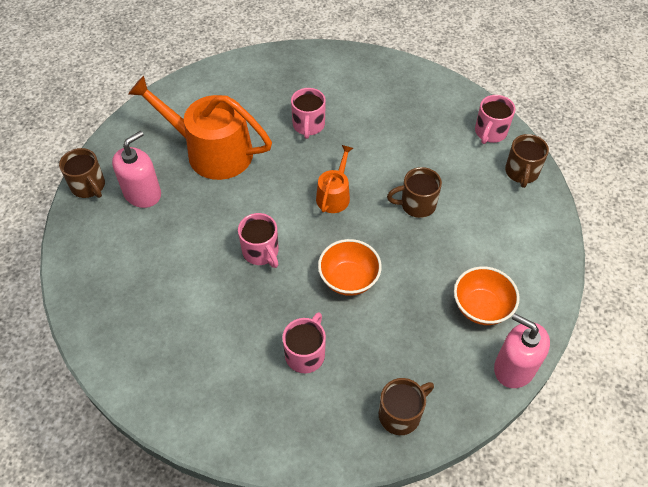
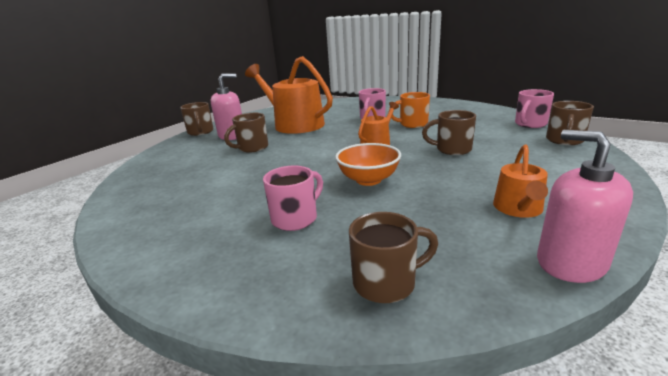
camera: 20 degrees right, 30 degrees down
pink mug [238,213,279,268] -> none
orange bowl [454,266,520,325] -> orange watering can [493,145,548,218]
none -> brown mug [224,113,268,153]
none -> orange mug [389,92,430,128]

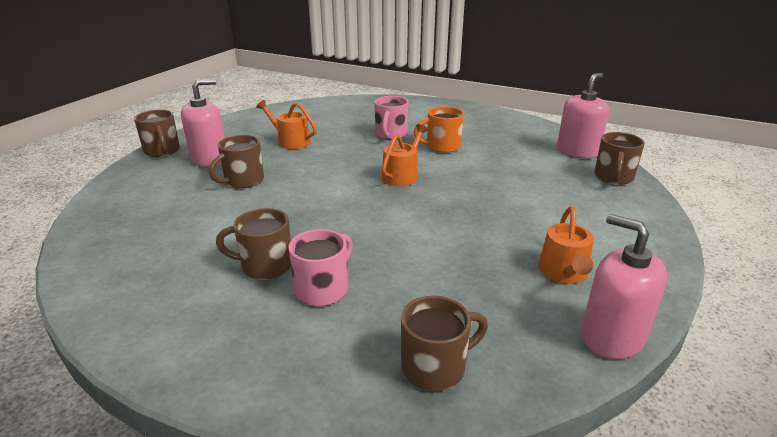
camera: 10 degrees left, 5 degrees up
orange watering can [245,56,333,134] -> orange watering can [256,100,317,149], size x0.50
orange bowl [335,143,401,186] -> none
brown mug [422,110,476,155] -> brown mug moved to [216,208,291,280]
pink mug [515,89,554,128] -> pink soap dispenser [557,73,609,158]

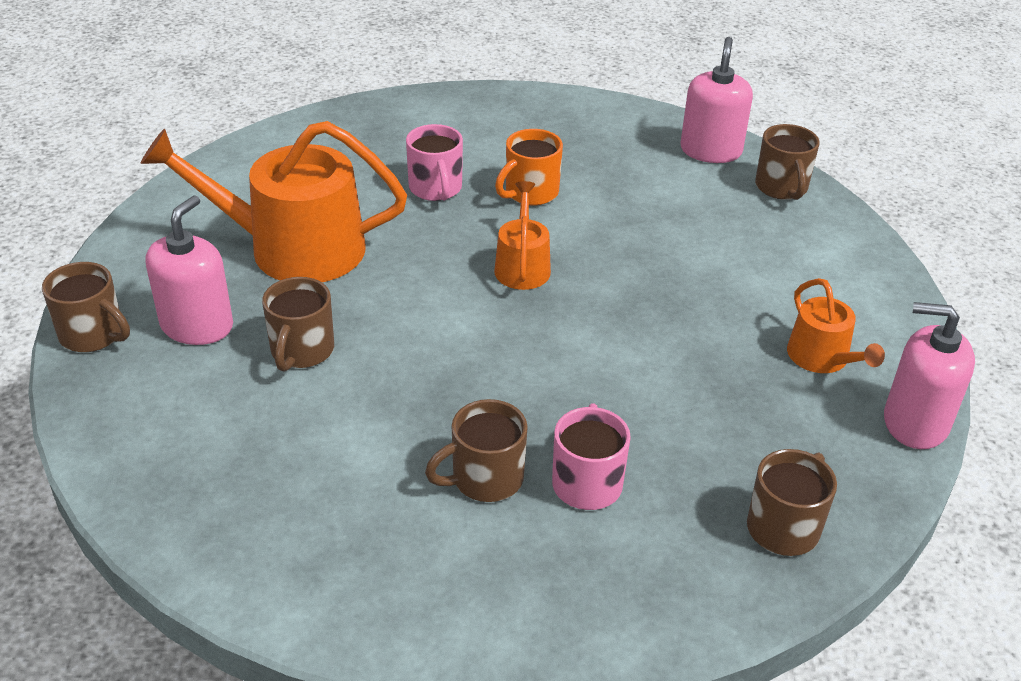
camera: 30 degrees left, 10 degrees up
orange watering can [256,100,317,149] -> orange watering can [140,121,407,282], size x1.99

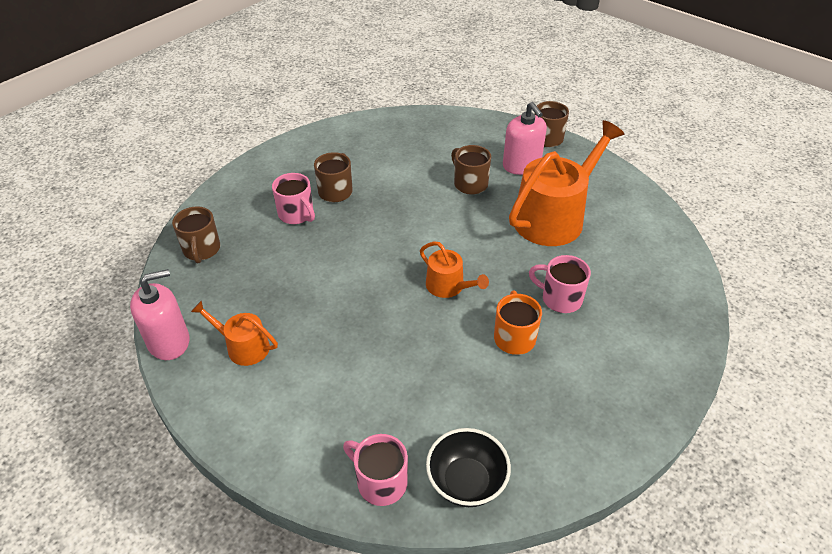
camera: 135 degrees right, 5 degrees up
pink soap dispenser [680,37,753,163] -> black bowl [426,428,511,507]
brown mug [755,124,819,200] -> pink mug [343,434,408,506]

